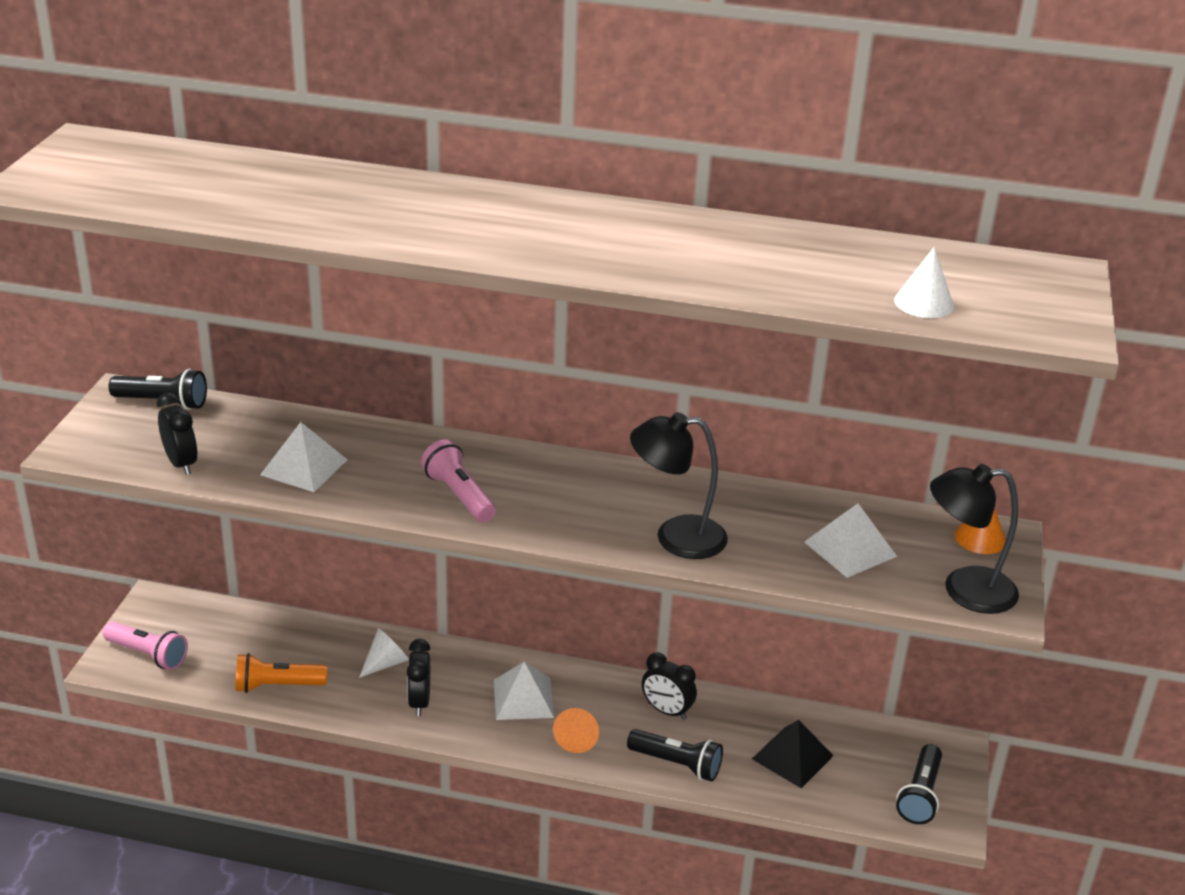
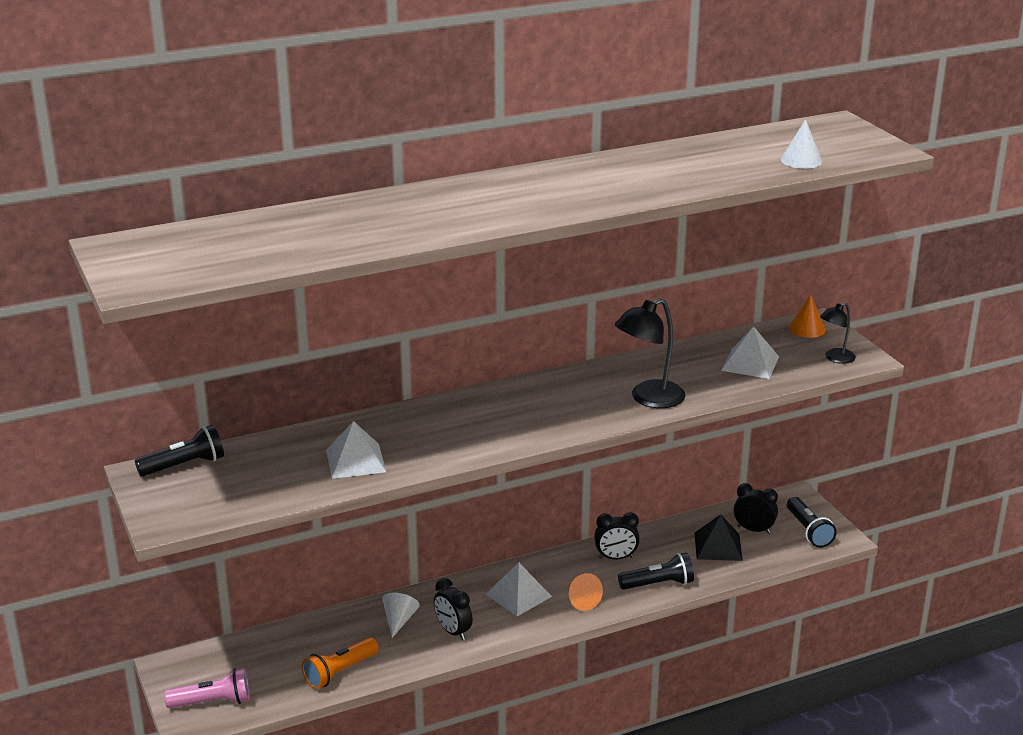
camera: 35 degrees left, 5 degrees down
black clock [157,393,197,475] -> black clock moved to [734,483,778,534]
pink flashlight [421,439,496,522] -> none
black lamp [930,464,1019,614] -> black lamp [820,302,856,364], size x0.59

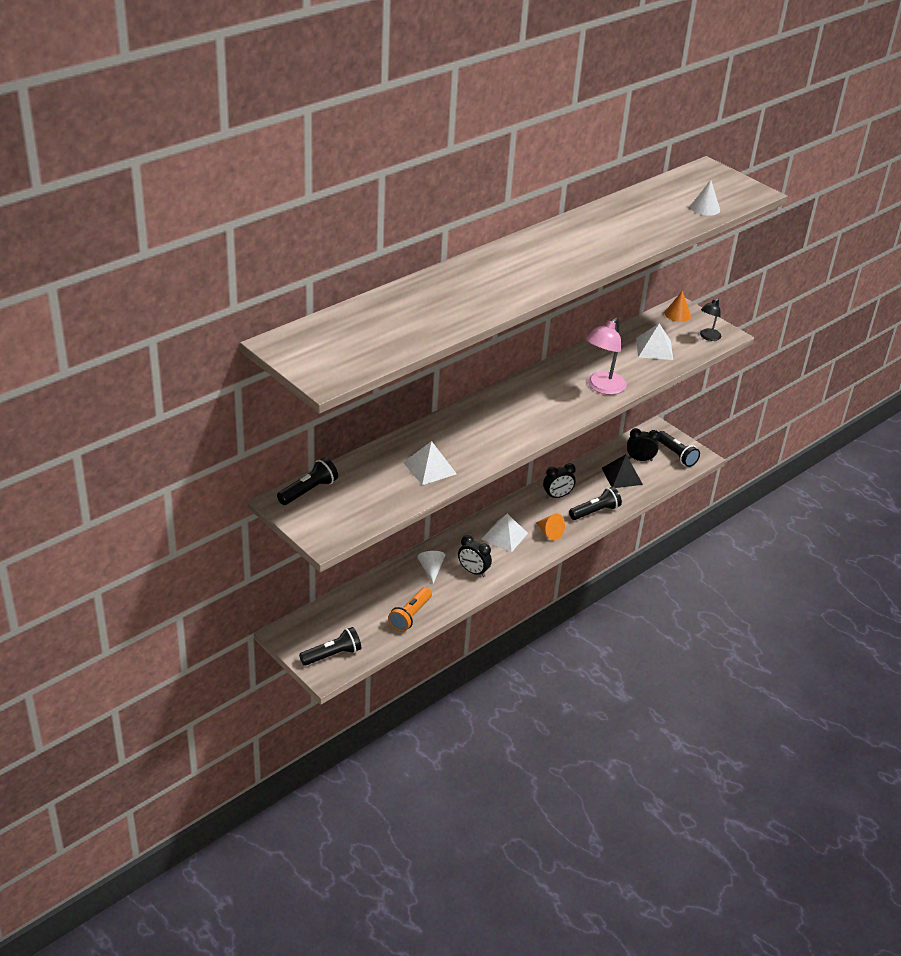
camera: 20 degrees left, 10 degrees up
pink flashlight [164,668,250,708] -> black flashlight [299,627,361,666]
black lamp [615,298,686,408] -> pink lamp [585,318,627,395]

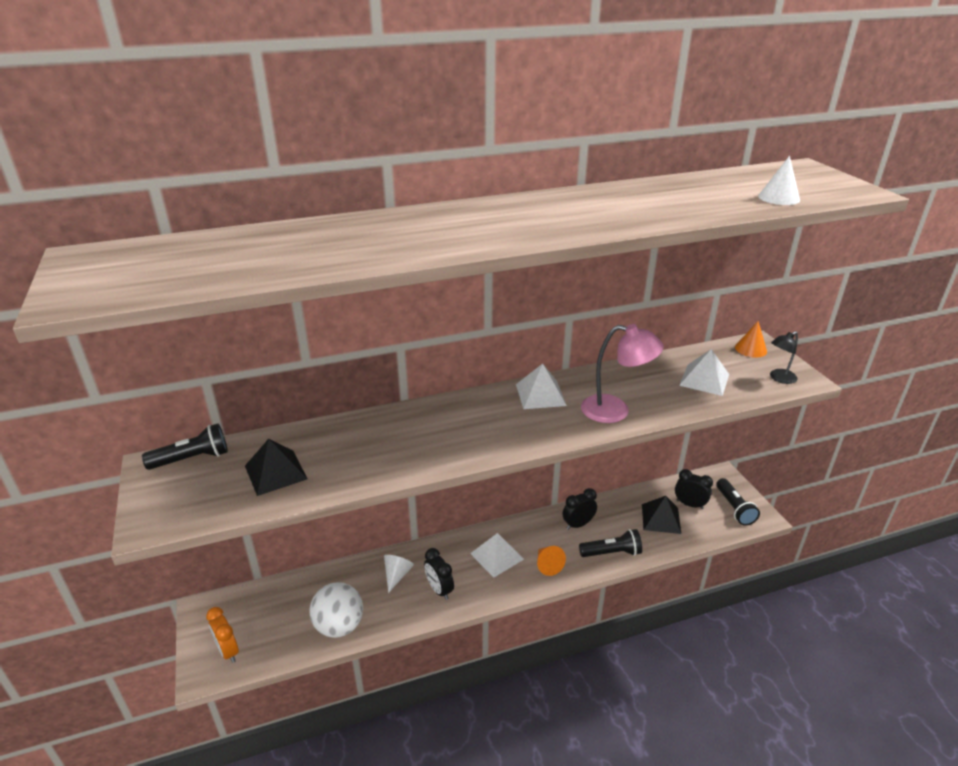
camera: 25 degrees right, 5 degrees down
black flashlight [299,627,361,666] -> orange clock [206,607,239,663]
orange flashlight [388,587,432,632] -> white ball [309,582,363,638]
white pyramid [403,441,457,485] -> white pyramid moved to [516,364,567,409]
black clock [543,463,576,499] -> black clock turned 150 degrees clockwise [562,488,597,530]
pink lamp [585,318,627,395] -> pink lamp turned 135 degrees counterclockwise [581,324,664,423]
none -> black pyramid [245,439,308,496]

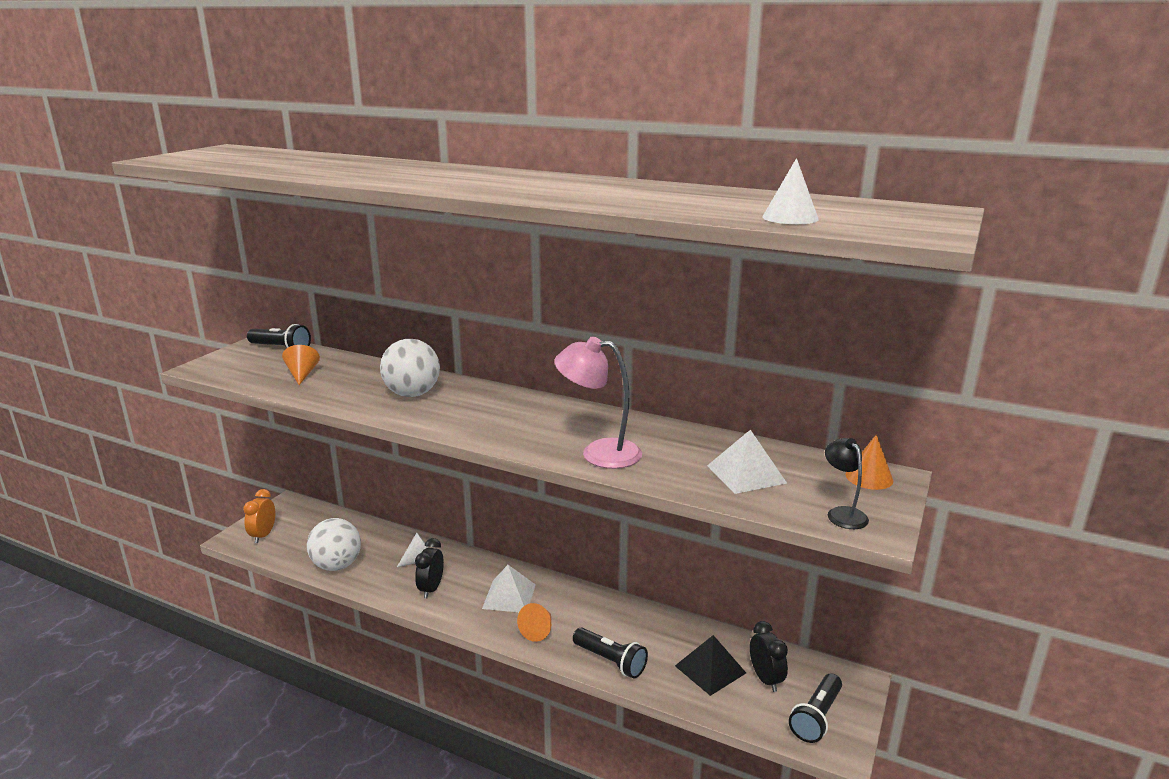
camera: 45 degrees right, 10 degrees down
black pyramid [245,439,308,496] -> orange cone [282,345,320,385]
white pyramid [516,364,567,409] -> none
black clock [562,488,597,530] -> none
pink lamp [581,324,664,423] -> pink lamp turned 135 degrees clockwise [554,336,642,469]
black lamp [770,331,798,384] -> black lamp turned 60 degrees clockwise [825,438,869,529]
none -> white ball [380,339,440,397]

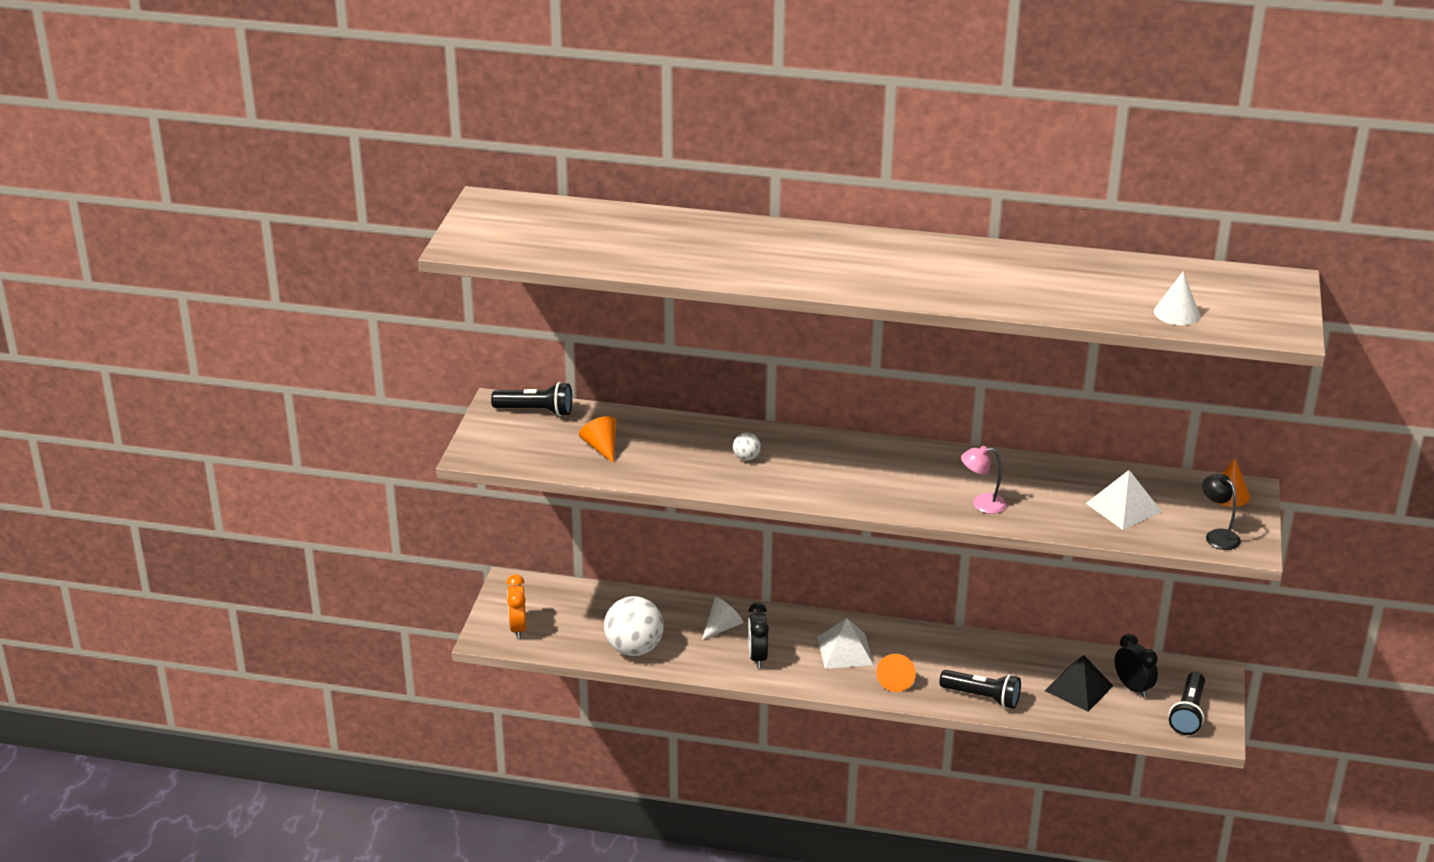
camera: 15 degrees left, 10 degrees up
white ball [380,339,440,397] -> white ball [733,433,761,461], size x0.45
pink lamp [554,336,642,469] -> pink lamp [961,446,1007,514], size x0.59

